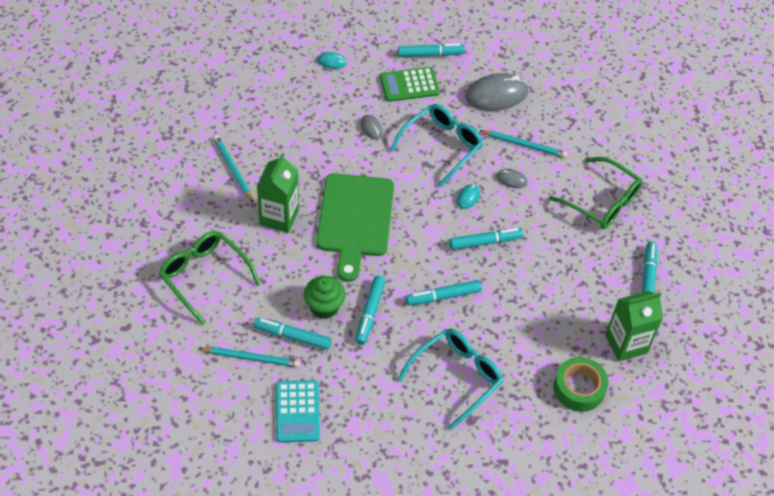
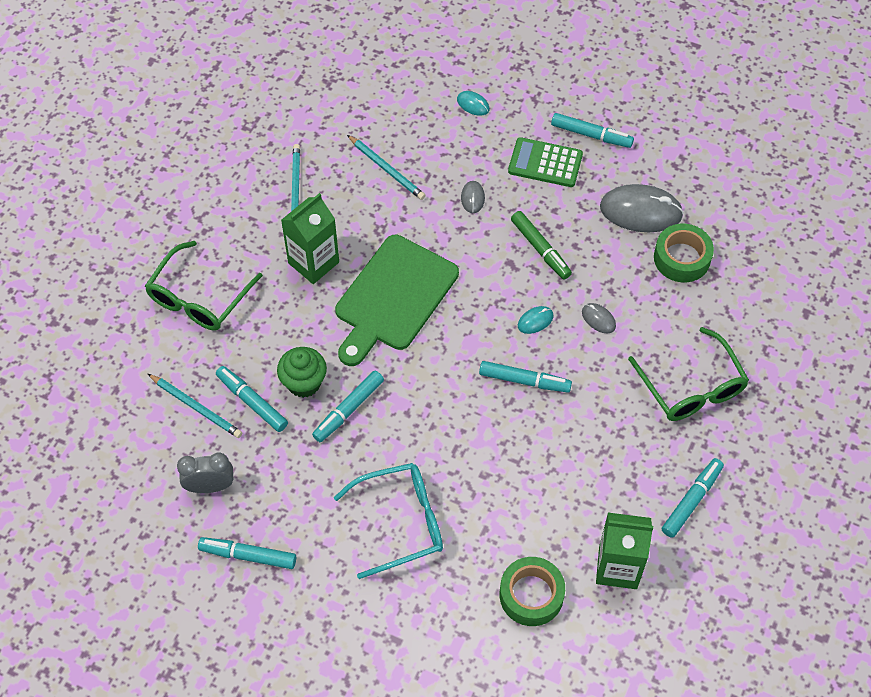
camera: 30 degrees right, 5 degrees up
green glasses [159,231,261,325] -> green glasses turned 135 degrees counterclockwise [145,241,263,330]
turquoise calculator [276,380,320,443] -> grey clock [177,452,234,493]
turquoise glasses [390,104,483,188] -> green marker [511,211,572,280]
turquoise marker [406,280,482,305] -> turquoise marker moved to [198,537,296,569]
turquoise pencil [479,130,567,158] -> turquoise pencil moved to [347,135,426,200]
none -> green tape [654,224,714,282]

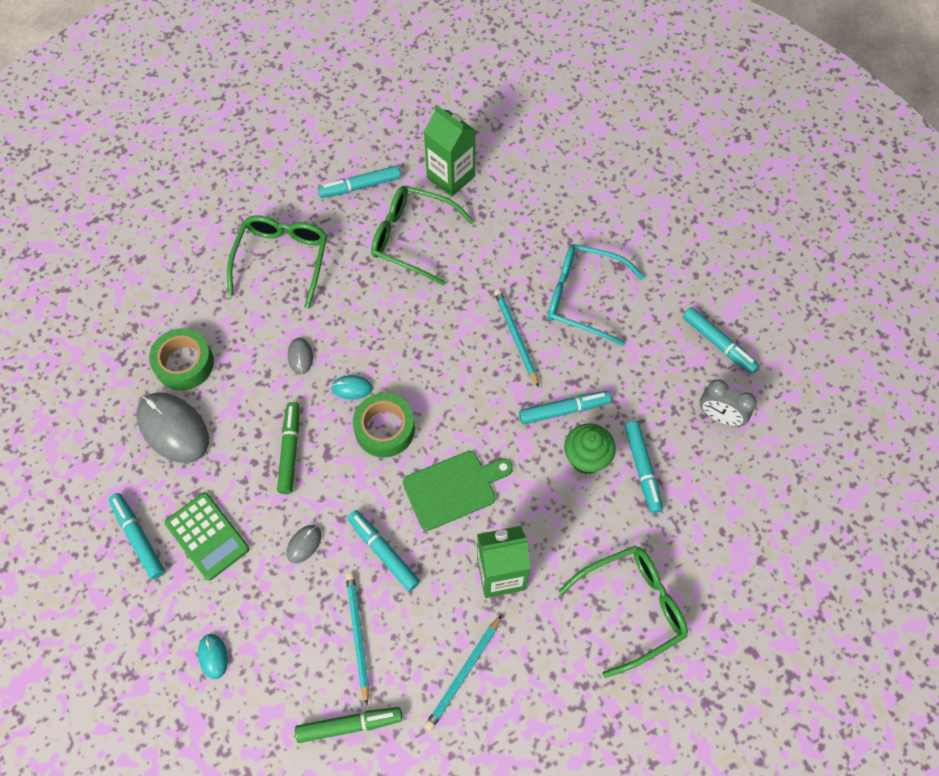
camera: 145 degrees left, 5 degrees up
turquoise pencil [148,374,242,438] -> turquoise pencil moved to [494,289,539,388]
green cutting board [335,235,459,366] -> green cutting board [403,451,513,531], size x0.66
turquoise marker [479,361,572,393] -> turquoise marker moved to [348,510,420,591]
green tape [500,557,565,626] -> green tape moved to [353,393,415,457]
none -> green marker [295,707,402,743]
none -> green glasses [371,186,474,286]

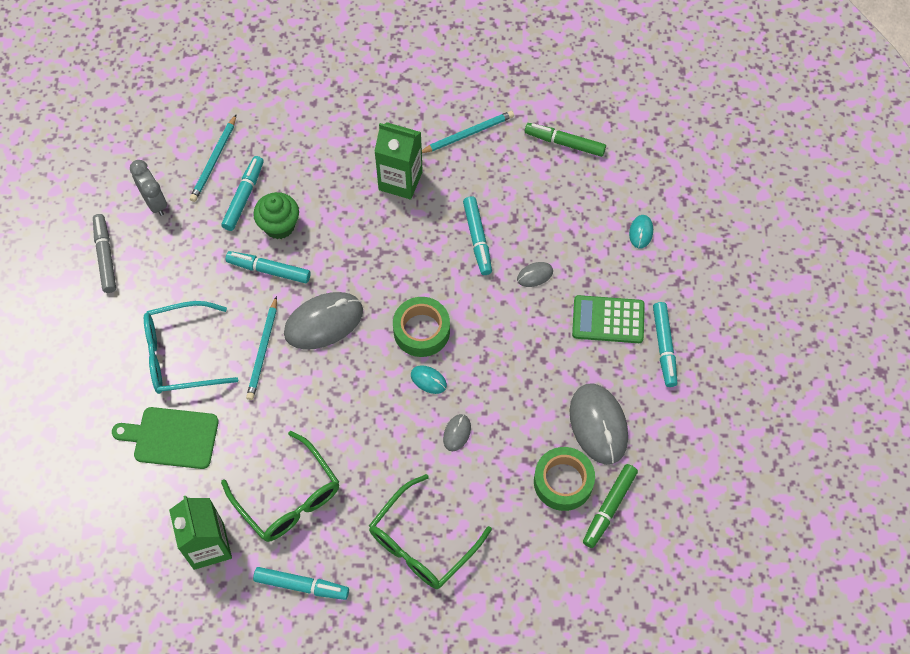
camera: 150 degrees left, 0 degrees up
green calculator [165,492,249,581] -> green calculator turned 75 degrees counterclockwise [572,295,645,343]
green marker [277,402,299,494] -> green marker moved to [583,464,638,548]
turquoise pencil [346,573,369,705] -> turquoise pencil moved to [190,114,237,202]
green cutting board [403,451,513,531] -> green cutting board moved to [112,407,219,469]
turquoise glasses [548,244,644,346] -> turquoise glasses turned 120 degrees clockwise [144,301,238,394]
green glasses [559,545,688,678] -> none
turquoise marker [683,307,759,374] -> grey marker [93,214,116,293]
none -> grey mouse [284,292,363,350]

